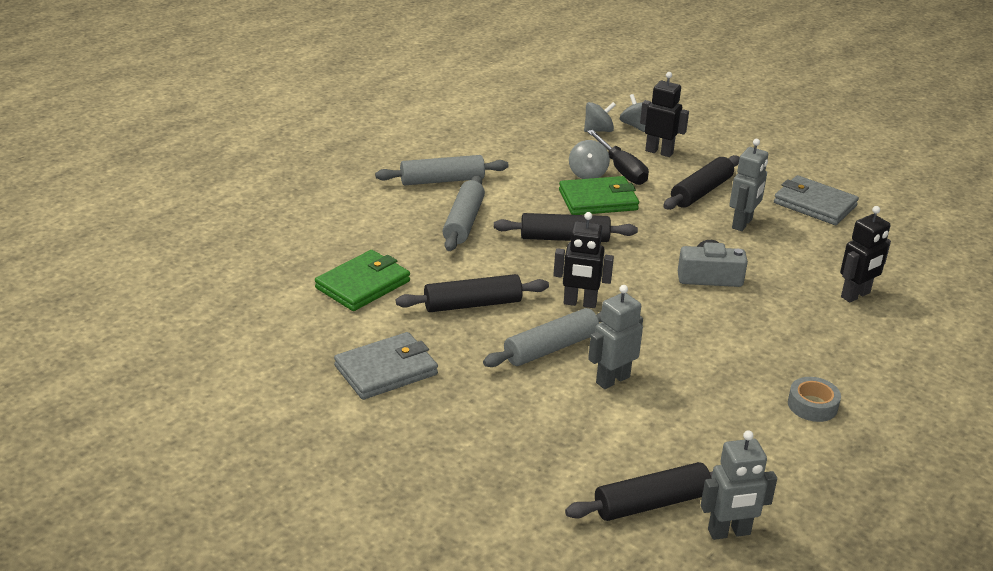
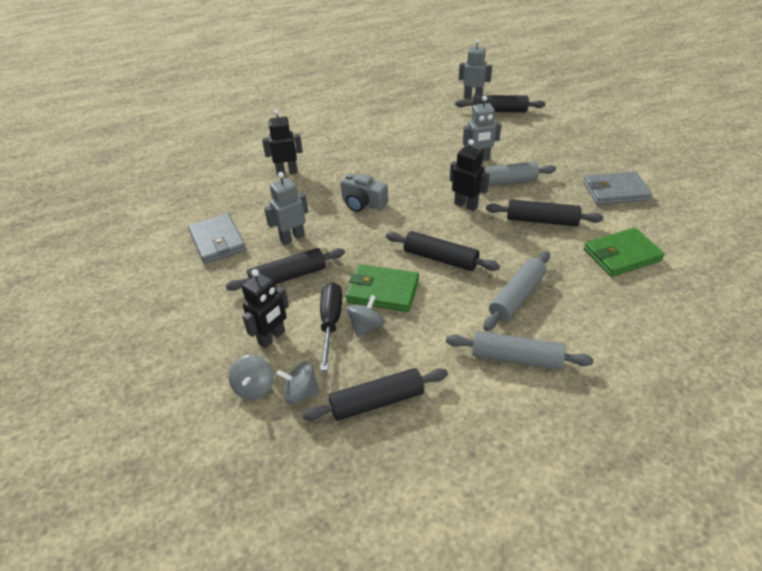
camera: 150 degrees left, 10 degrees up
black robot [640,72,689,157] -> black robot turned 105 degrees counterclockwise [242,269,289,348]
grey tape [788,377,841,422] -> none
none -> black rolling pin [302,368,448,421]

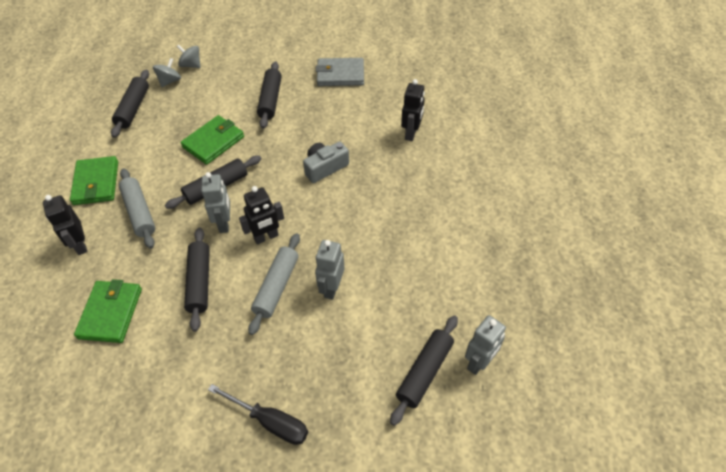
camera: 115 degrees right, 10 degrees up
black robot [242,269,289,348] -> black robot moved to [43,195,87,255]
grey robot [264,172,308,245] -> grey robot moved to [201,172,230,233]
black screwdriver [320,282,342,371] -> black screwdriver moved to [208,384,308,445]
grey spinning top [346,295,385,337] -> none
grey rolling pin [446,331,594,370] -> green wallet [70,156,118,205]
black rolling pin [486,200,603,226] -> black rolling pin turned 45 degrees counterclockwise [184,227,210,332]
grey wallet [583,171,652,205] -> none

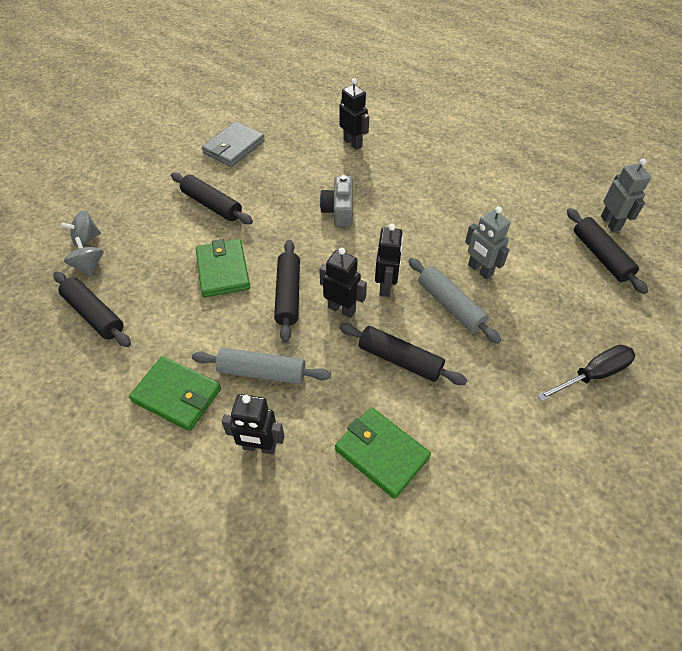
camera: 55 degrees left, 0 degrees up
grey robot [201,172,230,233] -> black robot [319,248,367,318]

